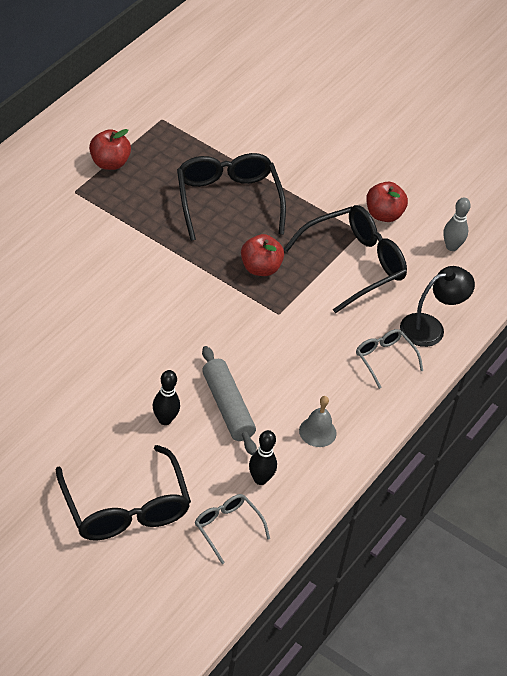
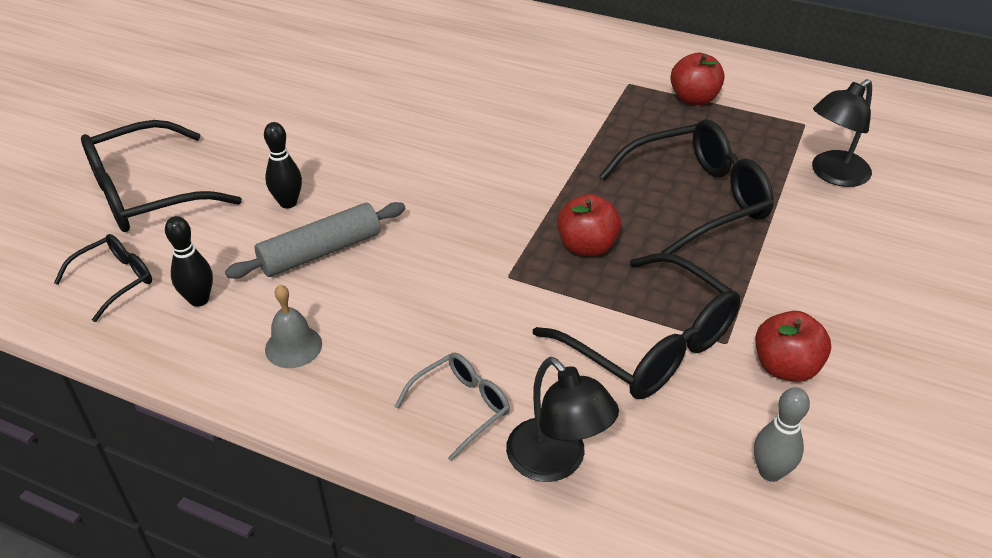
camera: 85 degrees right, 5 degrees down
grey glasses [195,494,270,564] -> black glasses [54,234,152,322]
none -> black lamp [812,79,872,187]

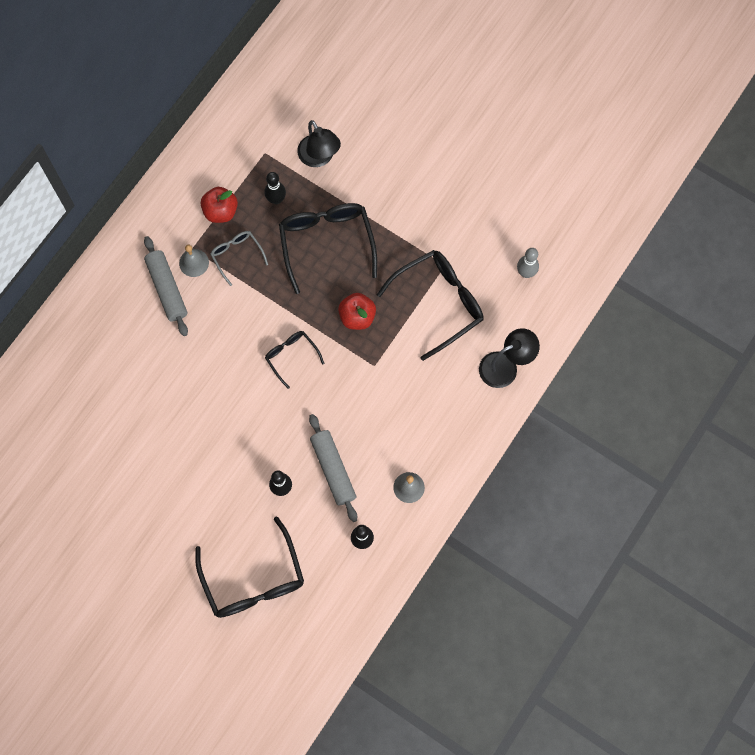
camera: 80 degrees left, 30 degrees up
black glasses [54,234,152,322] -> black glasses moved to [265,331,324,389]
grey glasses [395,353,510,461] -> grey glasses moved to [210,231,268,286]
red apple [755,311,831,382] -> none
none -> grey rolling pin [144,236,188,336]
none -> grey bell [179,245,209,277]
none -> black bowling pin [264,172,286,204]

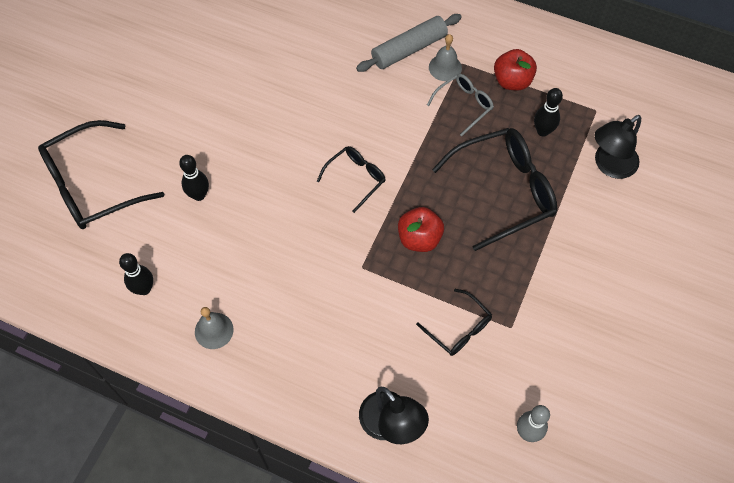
camera: 80 degrees right, 10 degrees down
grey rolling pin [309,414,357,522] -> none
black glasses [377,250,484,361] -> black glasses [416,289,492,356], size x0.53

